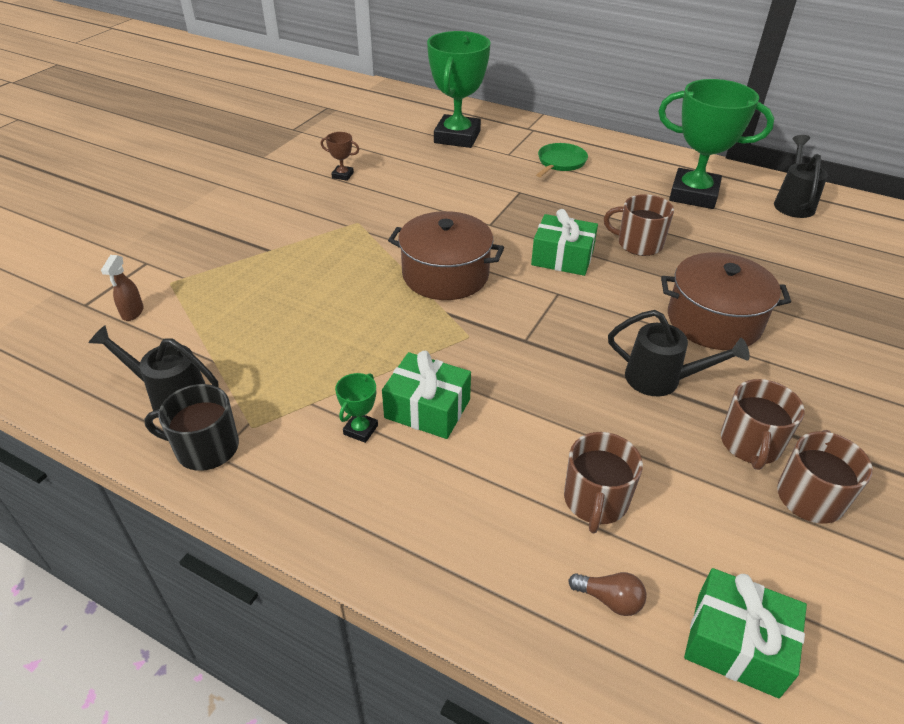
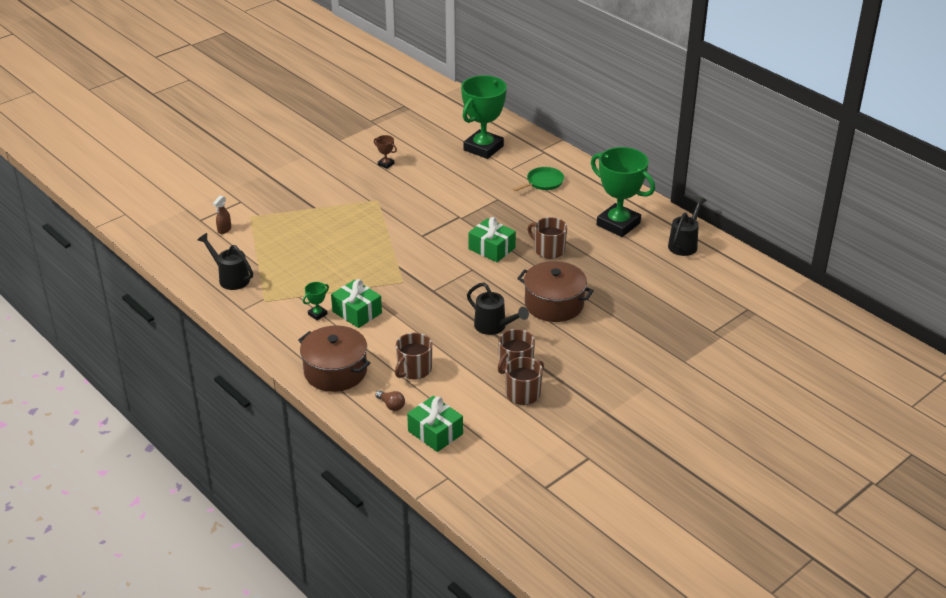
camera: 20 degrees right, 5 degrees down
black mug [144,384,239,471] -> none
brown pot [388,211,504,300] -> brown pot moved to [298,325,370,392]

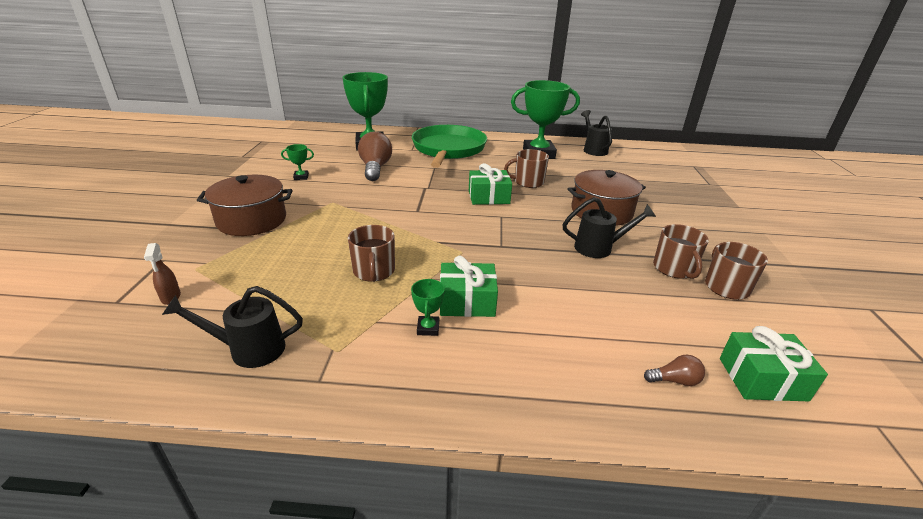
camera: 45 degrees left, 5 degrees down
brown pot [298,325,370,392] -> brown pot moved to [197,175,292,236]
brown trophy [374,135,397,169] -> green trophy [281,144,314,180]
brown mug [395,333,432,380] -> brown mug moved to [348,225,395,282]
green pan [513,167,564,191] -> green pan [412,125,487,168], size x2.25
none -> brown light bulb [358,131,392,181]

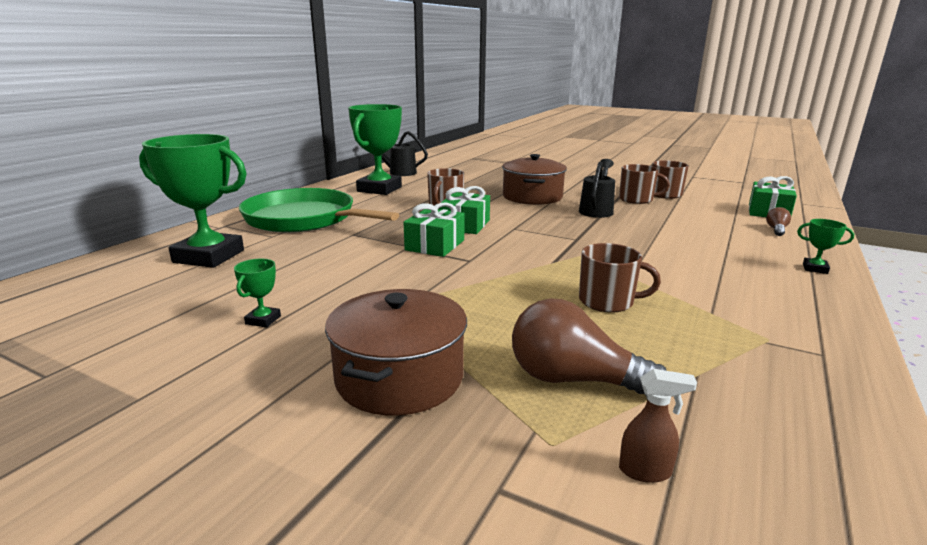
camera: 65 degrees left, 10 degrees down
black watering can [162,286,303,368] -> none
brown light bulb [358,131,392,181] -> brown light bulb moved to [512,298,667,396]
green trophy [411,279,445,336] -> green trophy moved to [797,219,854,274]
green gift [440,256,498,317] -> green gift moved to [404,203,465,257]

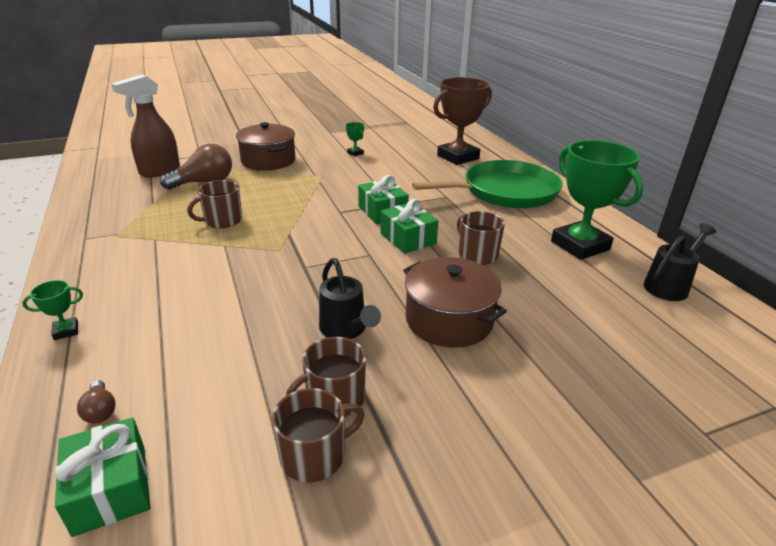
camera: 130 degrees right, 10 degrees up
green trophy [139,134,247,268] -> brown trophy [433,77,492,165]
brown spray bottle [619,369,697,483] -> brown spray bottle [111,74,180,178], size x2.26

